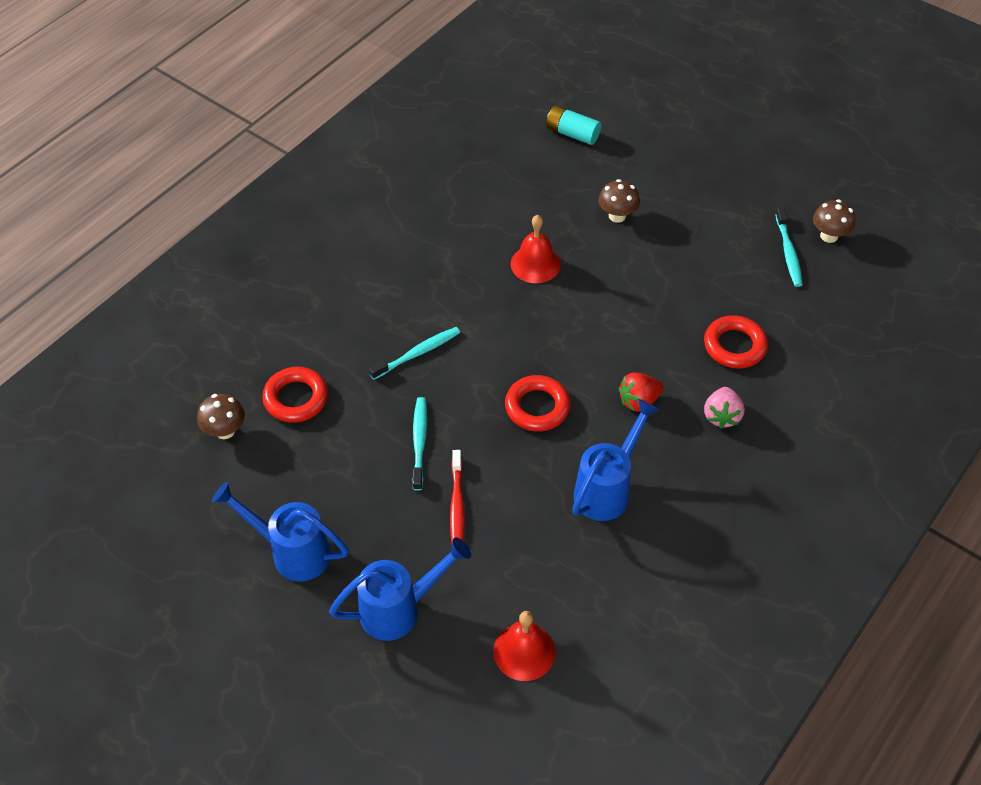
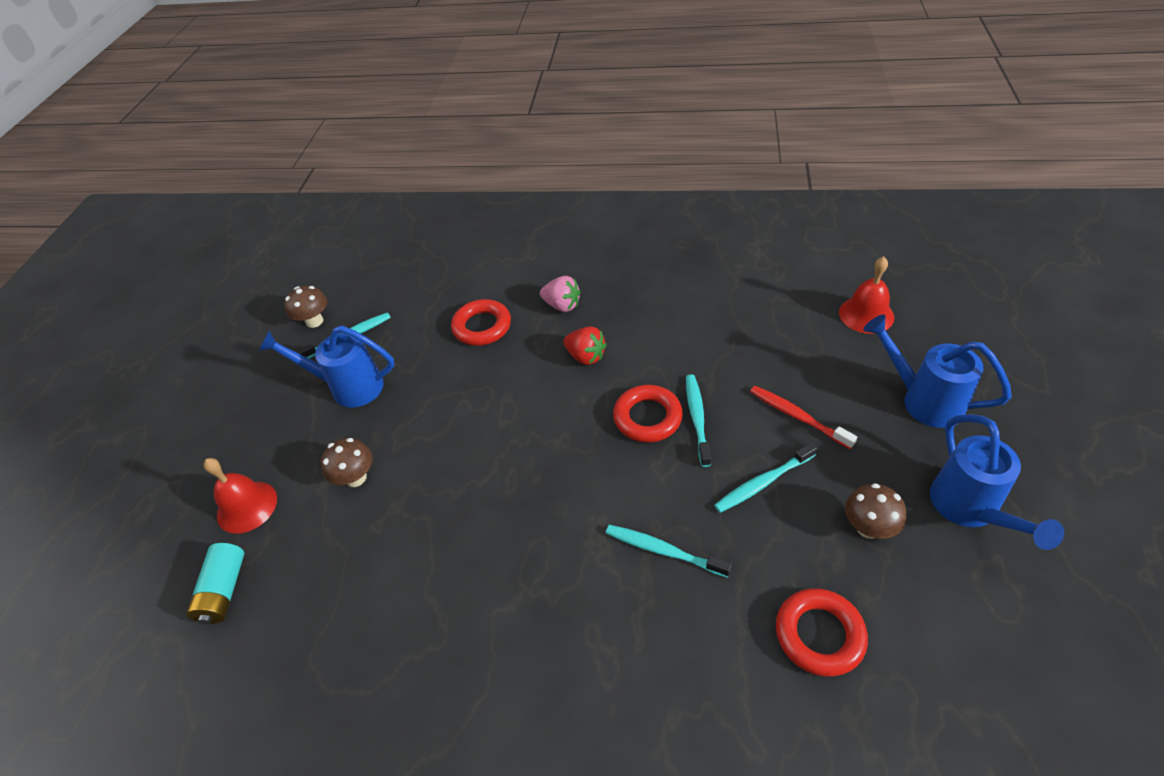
camera: 115 degrees left, 5 degrees down
brown mushroom [197,394,245,439] -> brown mushroom moved to [845,483,906,539]
red toothbrush [450,450,465,543] -> red toothbrush turned 105 degrees counterclockwise [750,386,857,449]
red bell [510,215,561,283] -> red bell moved to [203,458,277,534]
blue watering can [572,399,659,521] -> blue watering can moved to [259,325,395,408]
pink strawberry [704,387,745,429] -> pink strawberry turned 45 degrees clockwise [540,276,580,312]
none -> turquoise toothbrush [686,374,711,467]

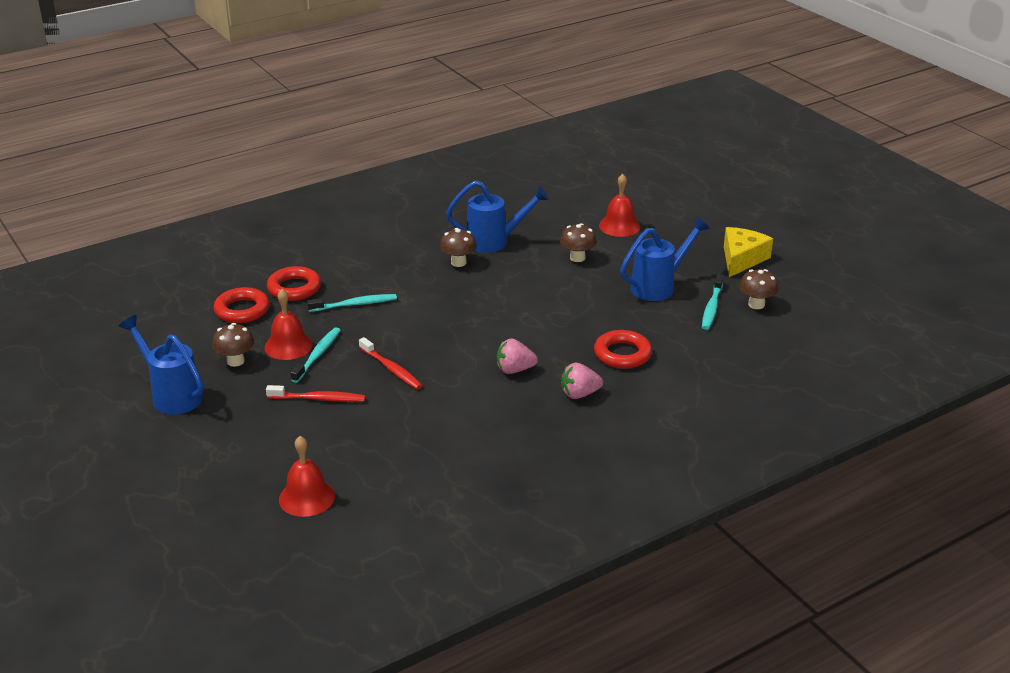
camera: 135 degrees right, 15 degrees down
turquoise battery [186,543,244,625] -> none
red strawberry [563,326,606,365] -> pink strawberry [497,338,538,374]
red ring [613,385,683,443] -> red ring moved to [267,266,321,301]
turquoise toothbrush [686,374,711,467] -> red toothbrush [359,337,423,389]
blue watering can [863,314,1012,428] -> blue watering can moved to [446,181,549,253]
none -> red bell [264,289,313,360]
none -> brown mushroom [440,228,477,267]
none -> yellow cheese [724,227,773,277]

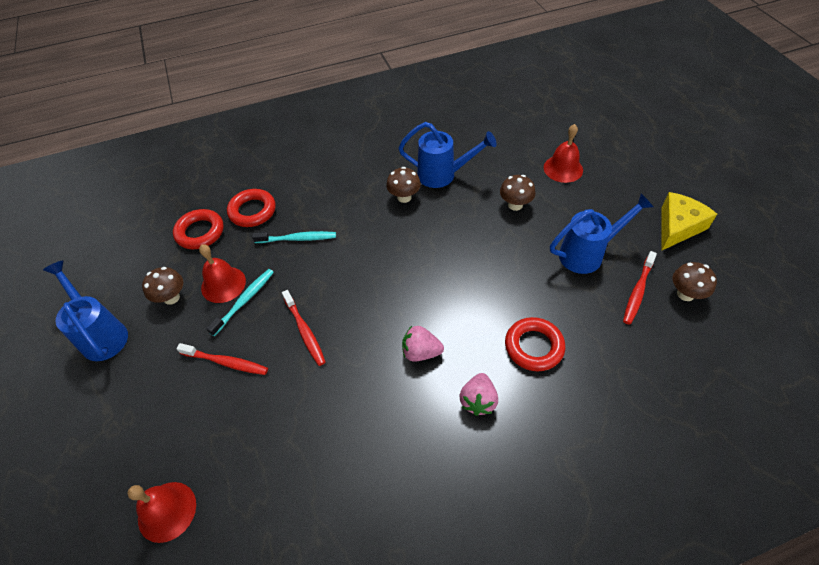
camera: 15 degrees right, 20 degrees up
pink strawberry [561,362,603,399] -> pink strawberry turned 75 degrees counterclockwise [459,373,498,416]
turquoise toothbrush [702,274,724,330] -> red toothbrush [623,251,657,325]

